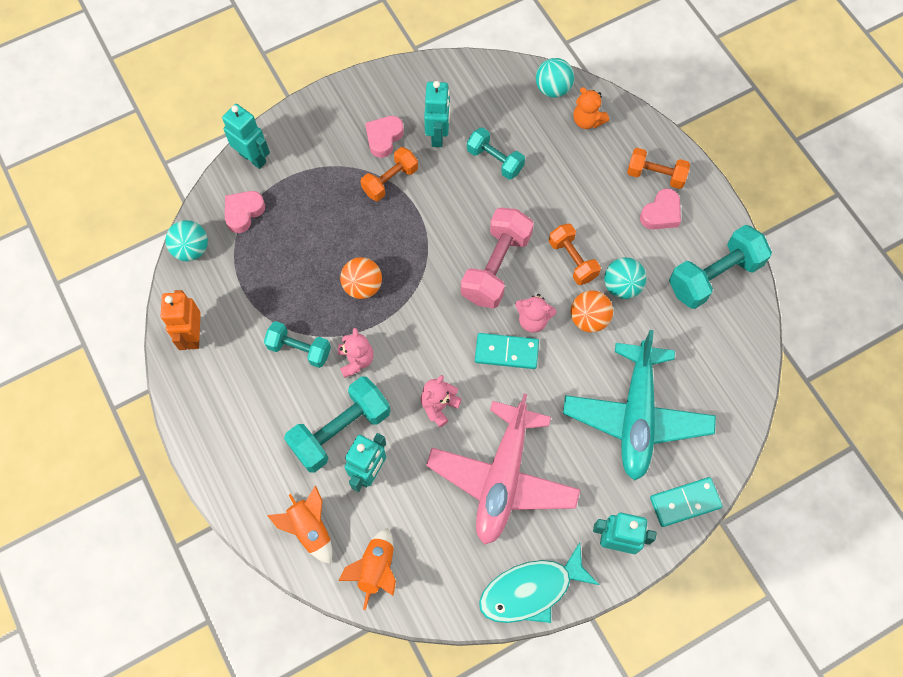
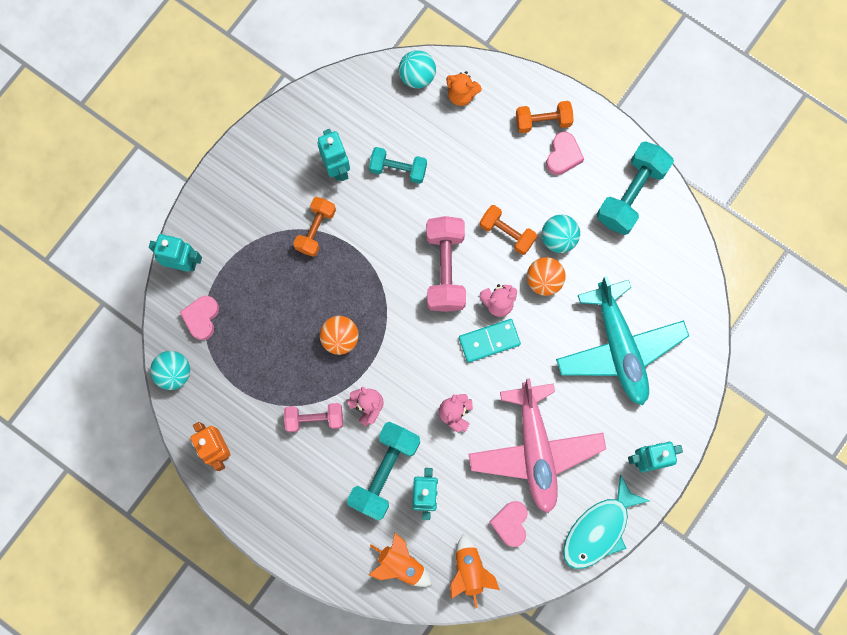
camera: 25 degrees left, 10 degrees up
turquoise dumbbell [264,321,331,368] -> pink dumbbell [284,403,343,432]
pink heart [365,116,404,158] -> pink heart moved to [490,501,528,547]
turquoise domino [650,477,723,527] -> none

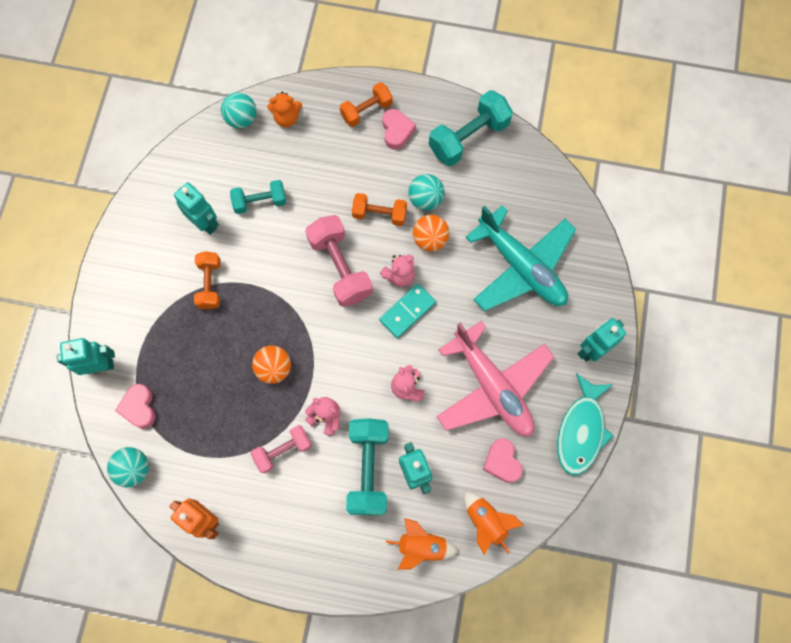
camera: 25 degrees left, 5 degrees down
turquoise dumbbell [597,141,674,235] -> turquoise dumbbell turned 45 degrees clockwise [429,90,513,166]

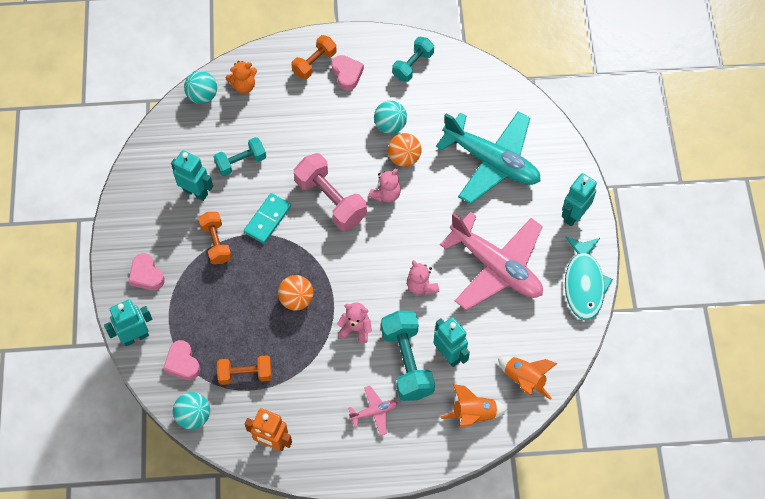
camera: 15 degrees left, 10 degrees down
pink dumbbell [251,425,312,473] -> none
orange dumbbell [352,193,407,226] -> orange dumbbell moved to [217,355,272,385]
turquoise domino [379,284,436,338] -> turquoise domino moved to [244,193,291,244]
turquoise dumbbell [429,90,513,166] -> turquoise dumbbell [392,37,434,82], size x0.63
pink heart [483,438,523,483] -> pink heart moved to [129,253,165,290]
none -> pink plane [348,386,398,436]

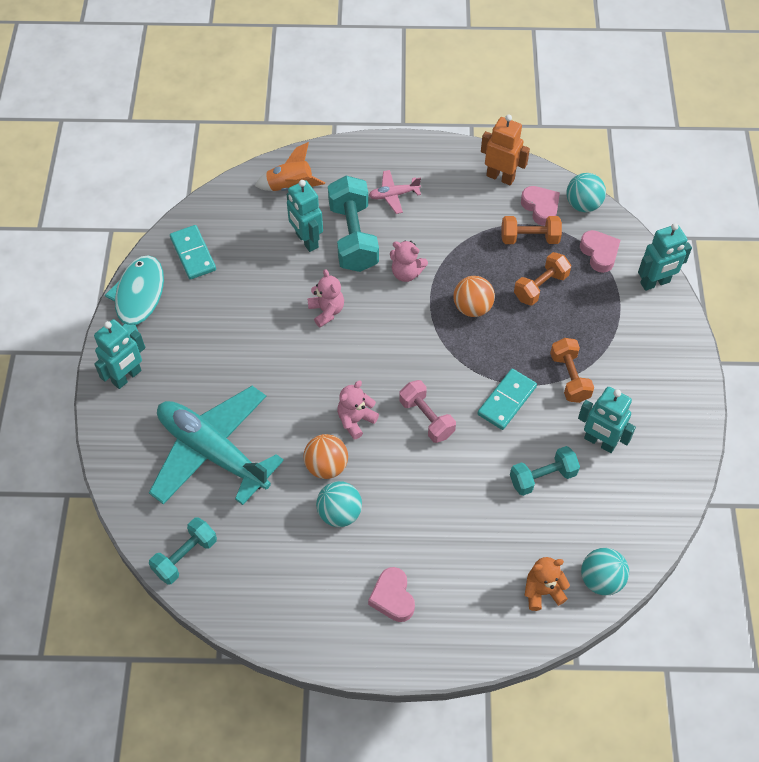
camera: 175 degrees left, 5 degrees down
pink heart [129,253,165,290] -> pink heart moved to [521,186,560,226]
orange dumbbell [292,35,337,79] -> orange dumbbell moved to [514,252,571,305]
pink dumbbell [294,153,367,231] -> pink dumbbell [399,380,456,443], size x0.63
turquoise dumbbell [392,37,434,82] -> turquoise dumbbell moved to [149,517,217,585]
pink plane [440,212,543,310] -> none
orange rocket [498,356,558,400] -> none
none -> turquoise domino [170,225,216,279]

